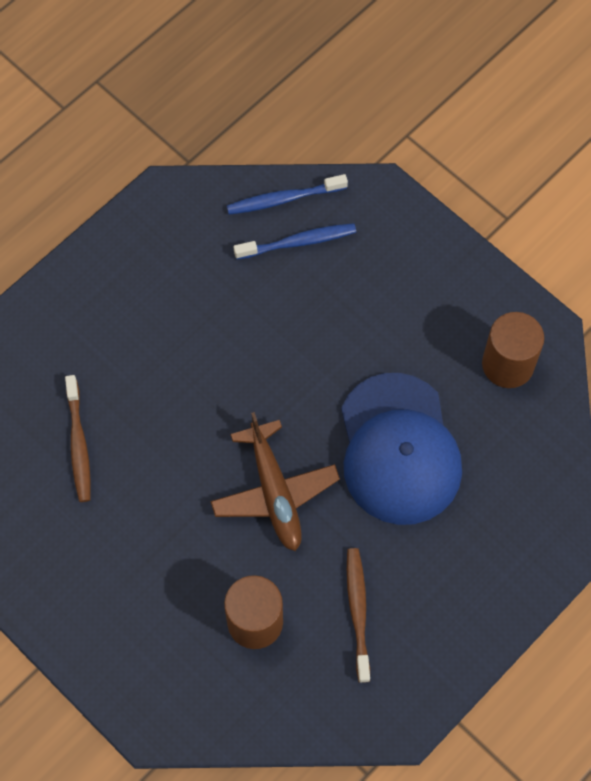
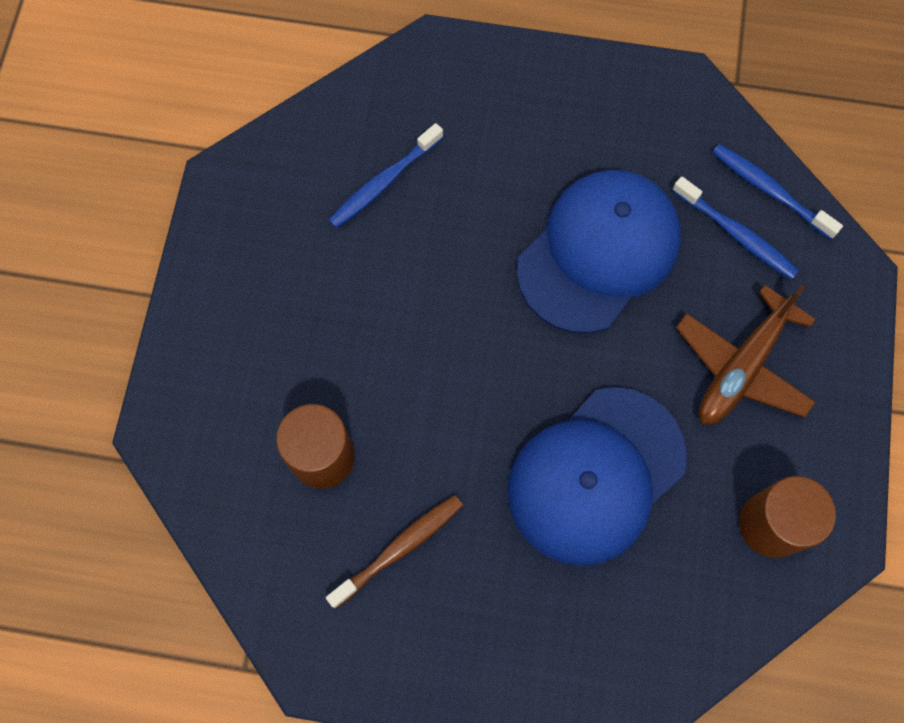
camera: 55 degrees right, 5 degrees up
brown toothbrush [65,375,91,502] -> blue toothbrush [329,123,444,228]
brown plane [211,412,340,551] -> brown plane moved to [676,285,816,425]
none -> blue cap [517,170,681,333]

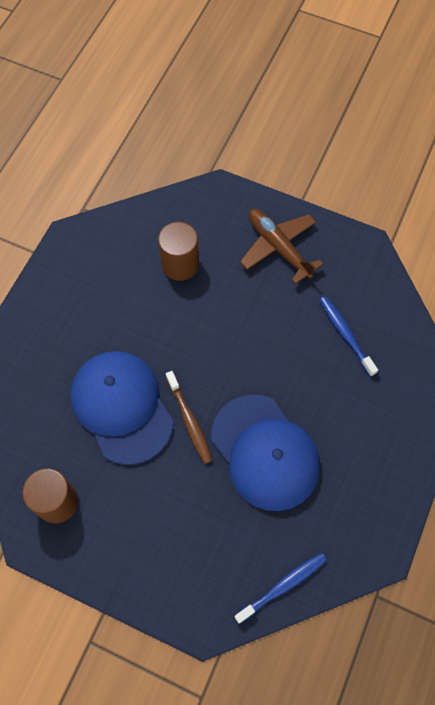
camera: 105 degrees right, 5 degrees down
brown toothbrush [326,495,463,609] -> brown toothbrush moved to [166,371,212,464]
blue toothbrush [672,176,799,280] -> none
brown plane [676,285,816,425] -> brown plane moved to [240,209,323,284]

